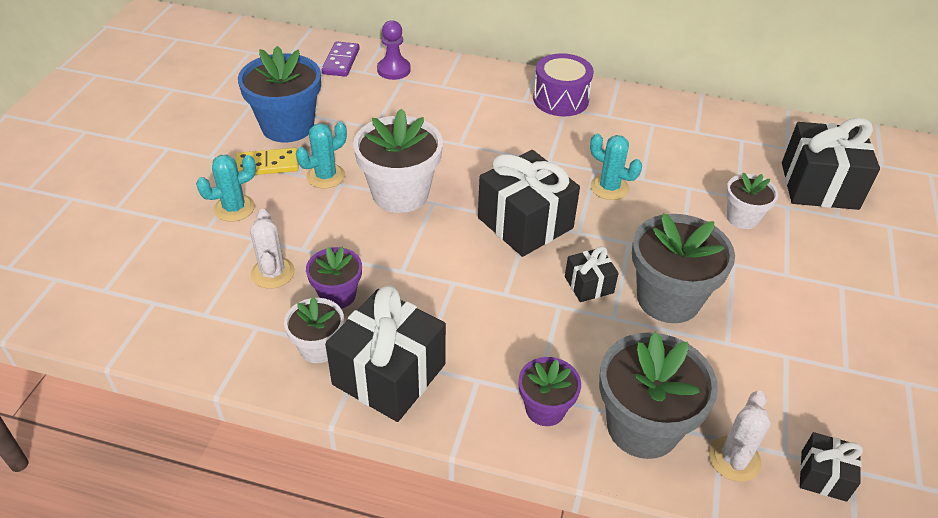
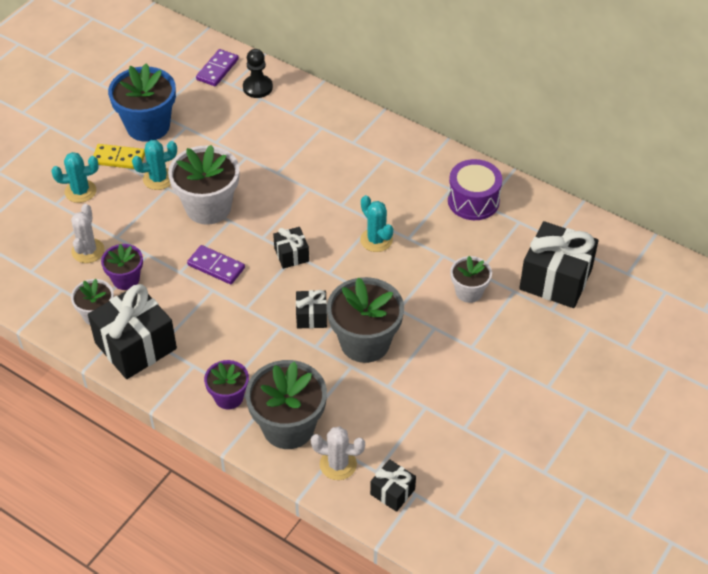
camera: 20 degrees right, 5 degrees up
purple pawn [377,20,411,80] -> black pawn [243,49,273,98]
black gift [478,150,580,257] -> black gift [273,227,309,269], size x0.50
purple drum [533,53,594,116] -> purple drum moved to [448,159,502,220]
white cactus [709,391,770,482] -> white cactus turned 60 degrees clockwise [311,427,365,480]
none -> purple domino [187,245,245,284]

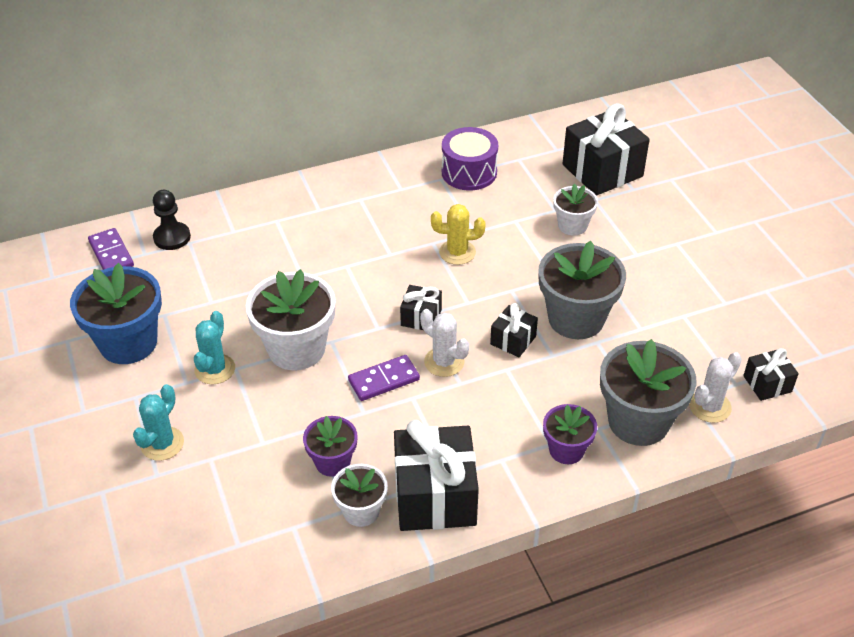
camera: 55 degrees left, 5 degrees down
white cactus [71,204,105,263] -> white cactus moved to [420,309,469,377]
yellow domino [93,144,145,169] -> none
turquoise cactus [360,195,393,252] -> yellow cactus [431,204,485,265]

